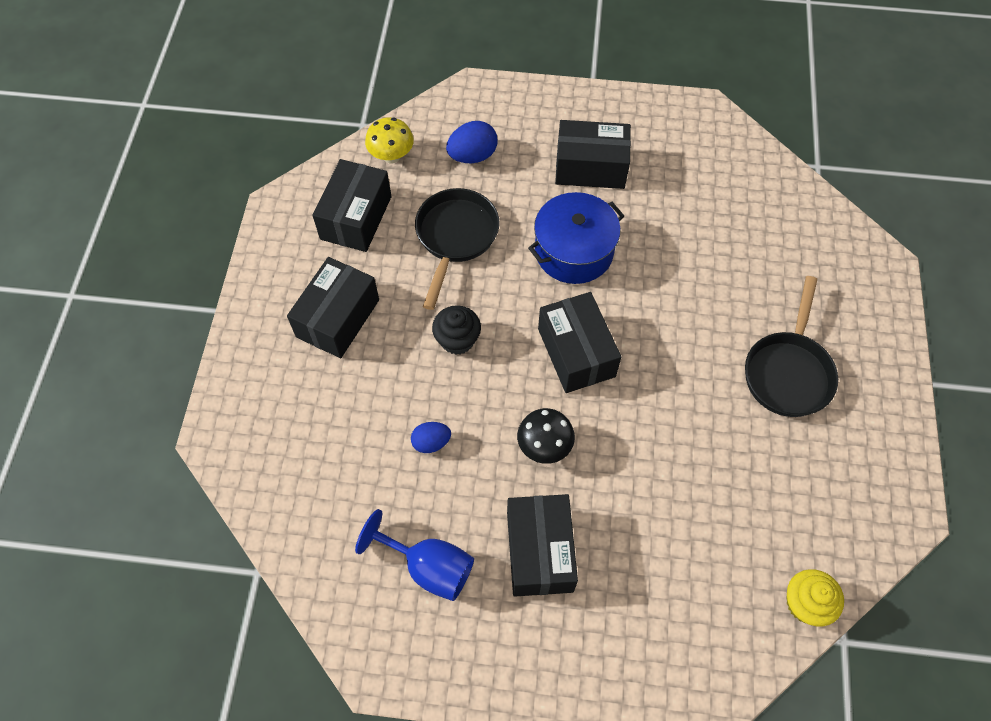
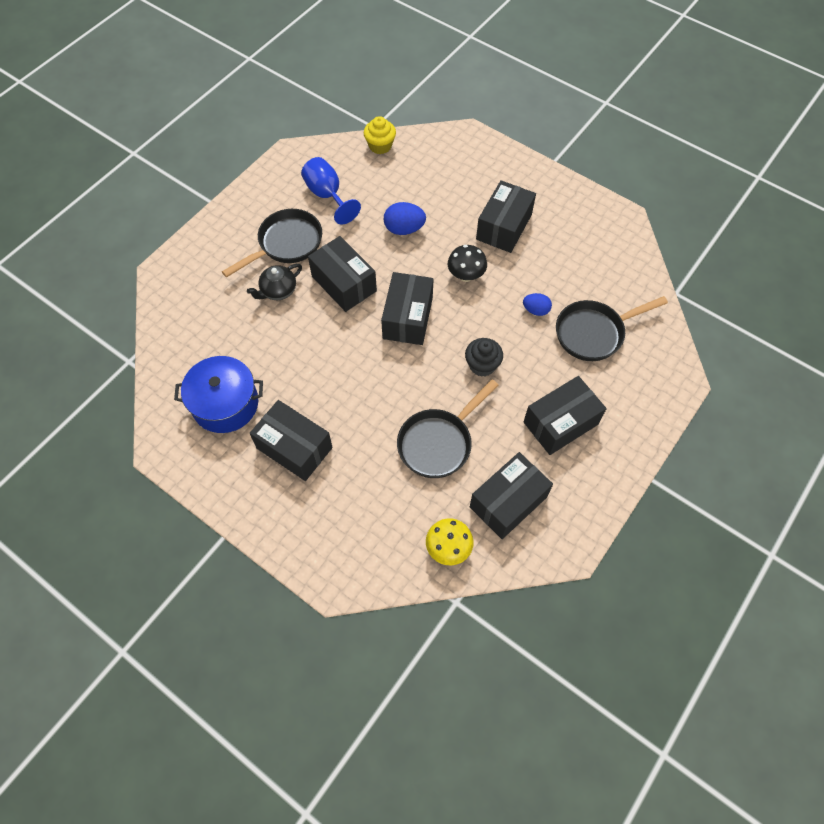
camera: 150 degrees left, 0 degrees up
blue goblet [355,509,474,601] -> blue goblet moved to [301,157,361,225]
blue egg [446,121,498,163] -> blue egg moved to [384,202,426,235]
blue pot [528,192,624,284] -> blue pot moved to [174,356,263,433]
none -> black teapot [247,264,302,300]
none -> black box [308,236,377,312]
none -> black pan [556,296,668,361]

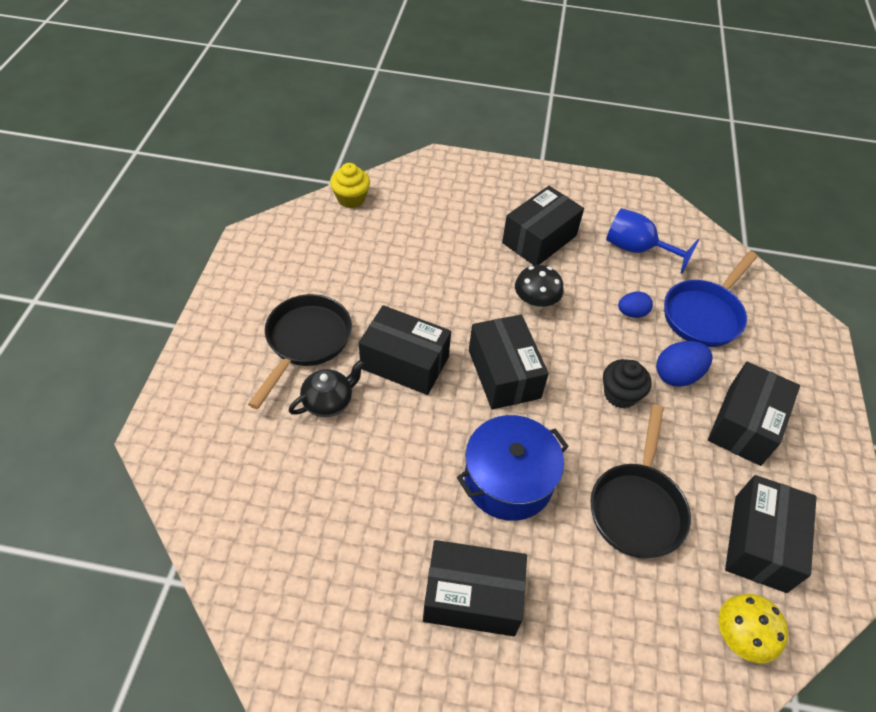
camera: 30 degrees left, 10 degrees down
blue pot [174,356,263,433] -> blue pot moved to [457,415,569,521]
black teapot [247,264,302,300] -> black teapot turned 150 degrees counterclockwise [289,360,365,417]
blue goblet [301,157,361,225] -> blue goblet moved to [606,208,699,274]
blue egg [384,202,426,235] -> blue egg moved to [656,341,713,387]
black box [476,180,536,253] -> black box turned 45 degrees clockwise [502,186,584,265]
black pan [556,296,668,361] -> blue pan [664,251,758,347]

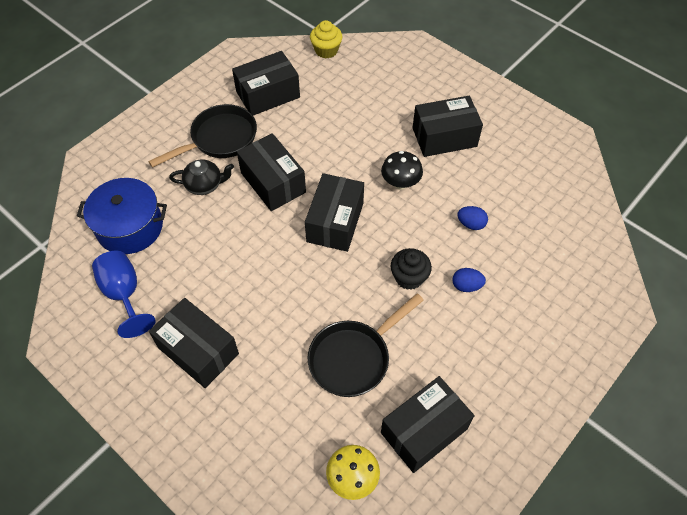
camera: 35 degrees right, 5 degrees up
blue pot [457,415,569,521] -> blue pot moved to [77,178,167,254]
blue goblet [606,208,699,274] -> blue goblet moved to [92,251,156,338]
blue egg [656,341,713,387] -> blue egg [452,268,486,292], size x0.65
blue pan [664,251,758,347] -> none
black box [708,362,800,466] -> black box moved to [232,51,300,116]

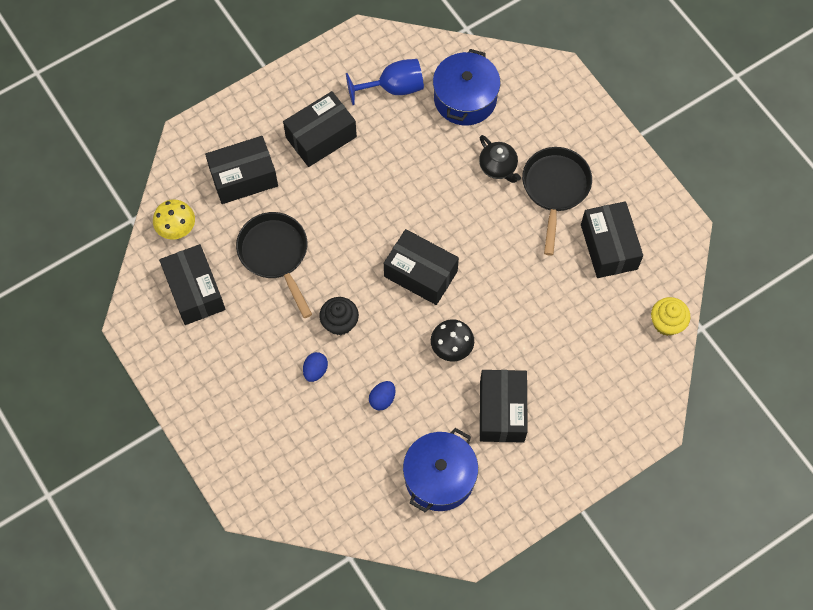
camera: 105 degrees right, 10 degrees up
black pan [148,104,257,168] -> black pan turned 150 degrees counterclockwise [522,147,592,256]
black teapot [169,159,234,195] -> black teapot turned 45 degrees counterclockwise [479,135,521,183]
black box [237,133,306,211] -> black box moved to [205,136,278,204]
none -> blue pot [403,428,478,512]

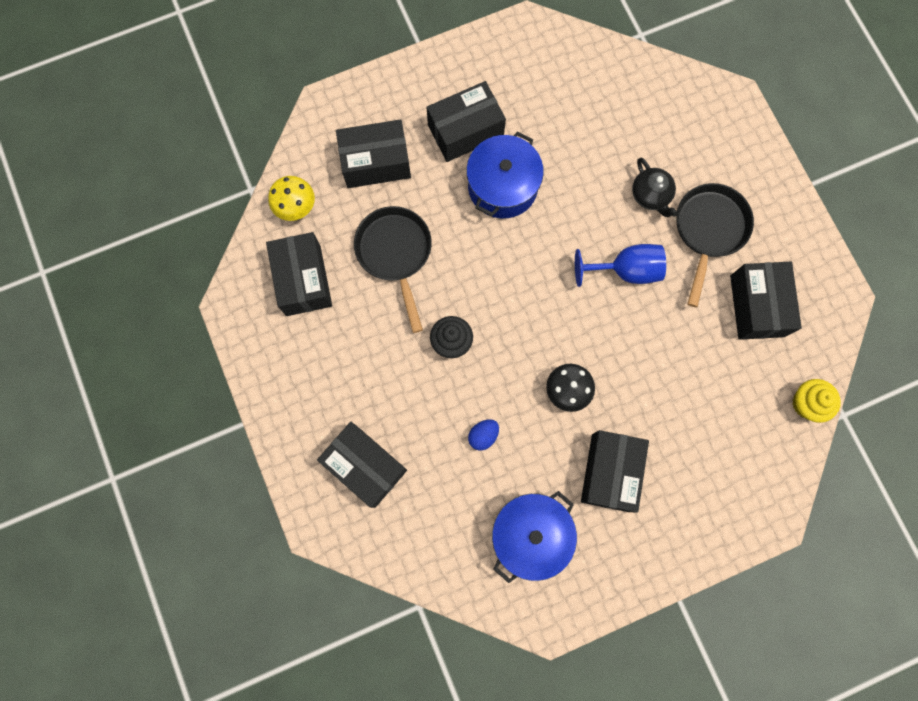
camera: 10 degrees right, 10 degrees up
blue egg [303,352,328,382] -> none
blue goblet [346,59,424,105] -> blue goblet moved to [575,244,666,287]
black box [384,229,459,305] -> black box moved to [317,422,407,508]
blue pot [433,49,500,125] -> blue pot moved to [466,132,544,218]

